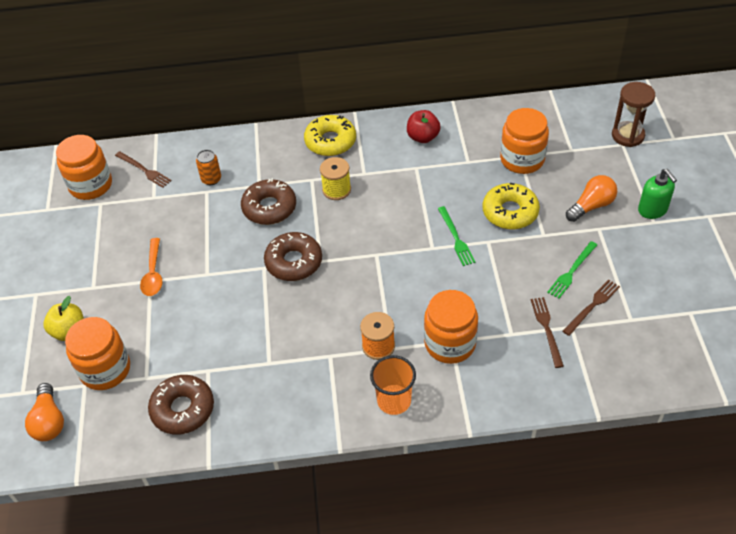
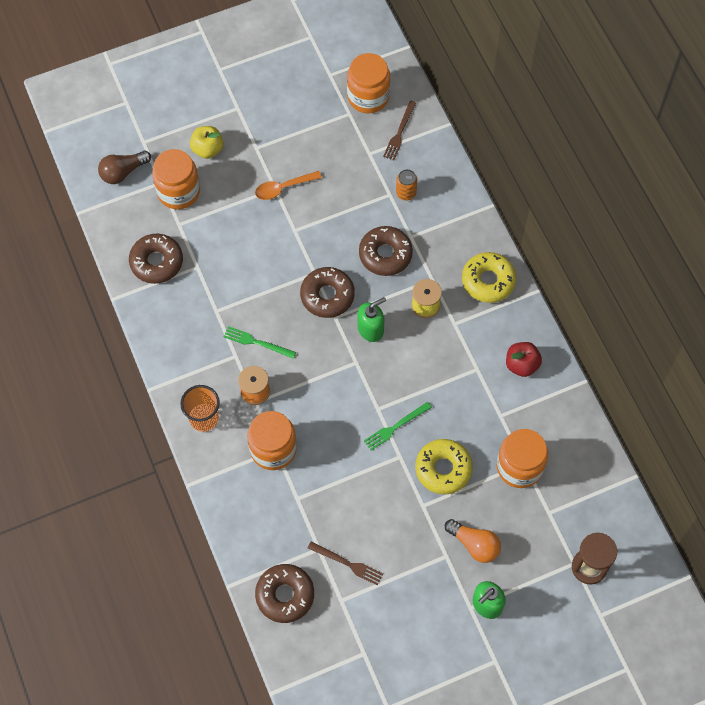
camera: 70 degrees right, 15 degrees up
orange light bulb [25,383,64,441] -> brown light bulb [98,151,151,184]
brown fork [531,297,564,368] -> none
green fork [547,241,597,299] -> green fork moved to [223,326,296,359]
none -> brown donut [255,564,314,623]
none -> green soap dispenser [357,297,386,342]

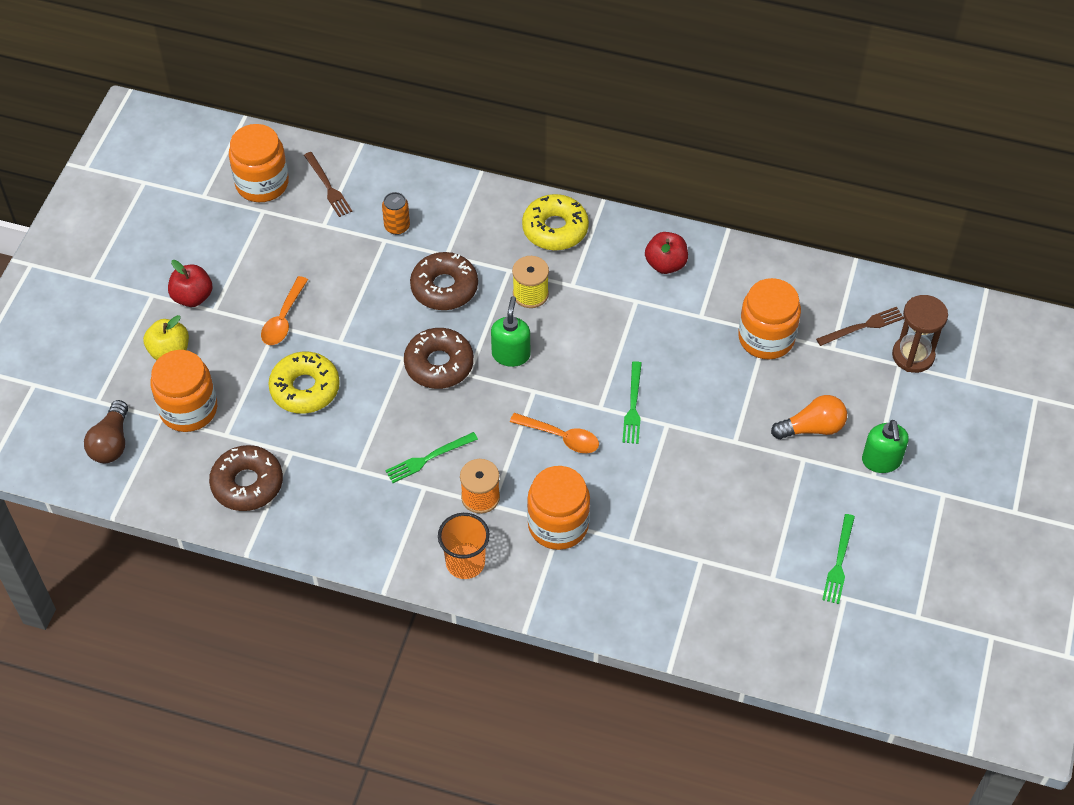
camera: 50 degrees left, 10 degrees down
brown donut [255,564,314,623] -> none
brown fork [308,541,383,585] -> brown fork moved to [816,307,904,346]
yellow donut [415,439,473,494] -> yellow donut moved to [268,352,340,414]
none -> red apple [168,260,212,307]
none -> orange spoon [510,413,599,453]
none -> green fork [822,514,855,604]

